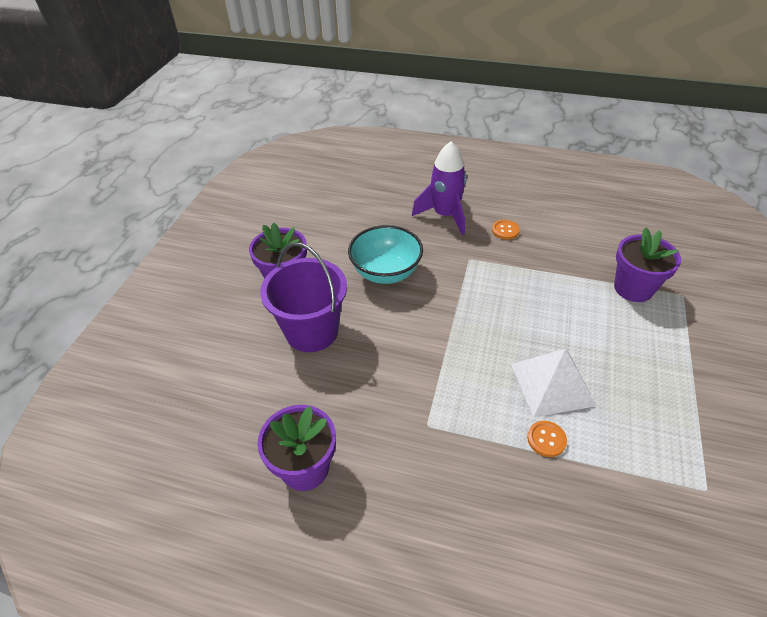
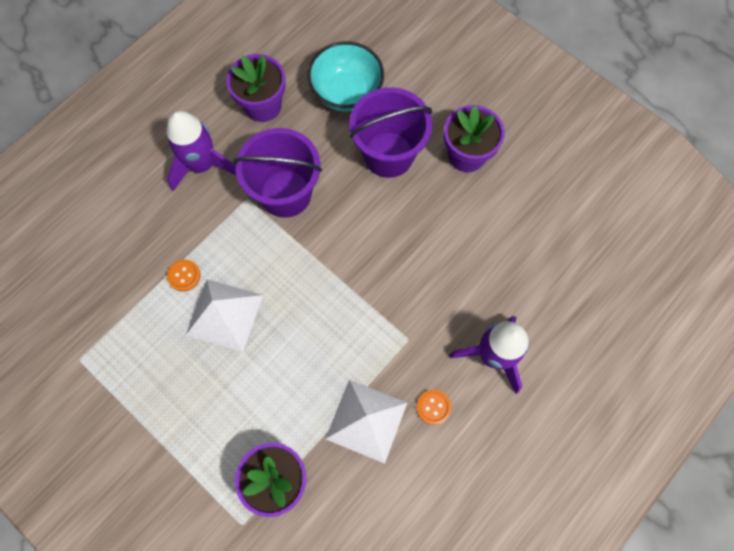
camera: 115 degrees right, 25 degrees up
turquoise bowl [348,225,423,284] -> turquoise bowl moved to [307,41,384,112]
none -> purple rocket [166,111,236,191]
none -> purple bucket [233,128,322,218]
none -> white pyramid [325,380,407,464]

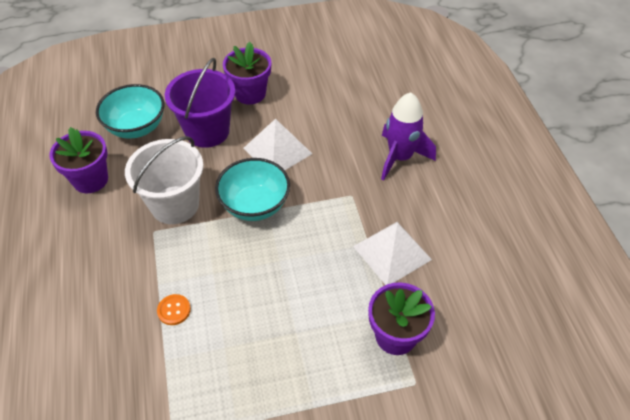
camera: 55 degrees left, 20 degrees down
purple rocket [166,111,236,191] -> none
white pyramid [186,279,263,352] -> white pyramid moved to [243,119,312,170]
purple bucket [233,128,322,218] -> white bucket [125,136,203,224]
orange button [417,390,451,425] -> none
none -> turquoise bowl [215,158,290,221]

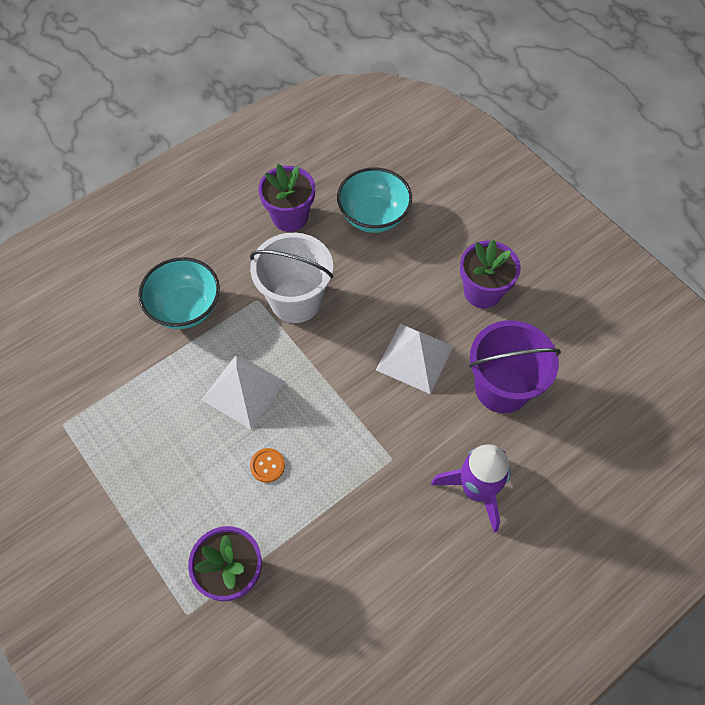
camera: 65 degrees right, 10 degrees up
orange button [157,294,191,325] -> orange button moved to [250,448,285,483]
purple bucket [165,58,235,148] -> purple bucket moved to [469,320,561,413]
turquoise bowl [215,158,290,221] -> turquoise bowl moved to [138,257,220,329]
white pyramid [353,222,432,285] -> white pyramid moved to [201,354,285,429]

